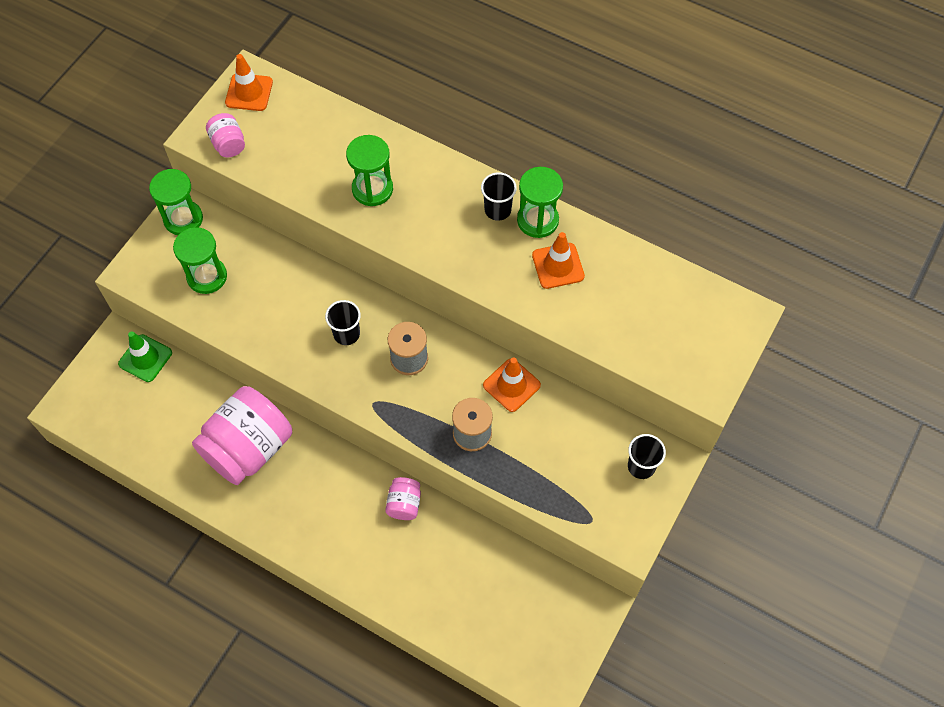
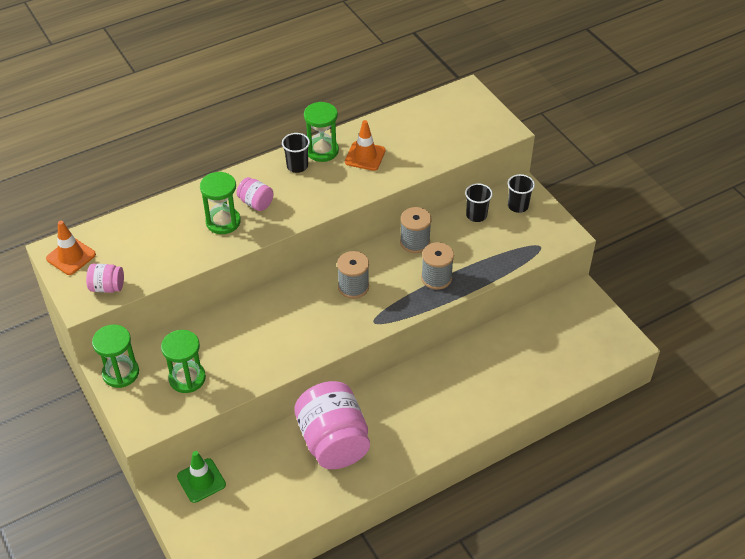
camera: 60 degrees left, 15 degrees down
black cup [325,300,361,345] -> black cup moved to [465,183,493,222]
pink jar [385,477,421,520] -> pink jar moved to [237,177,274,211]
orange traffic cone [483,357,541,412] -> grey spool [400,207,431,253]

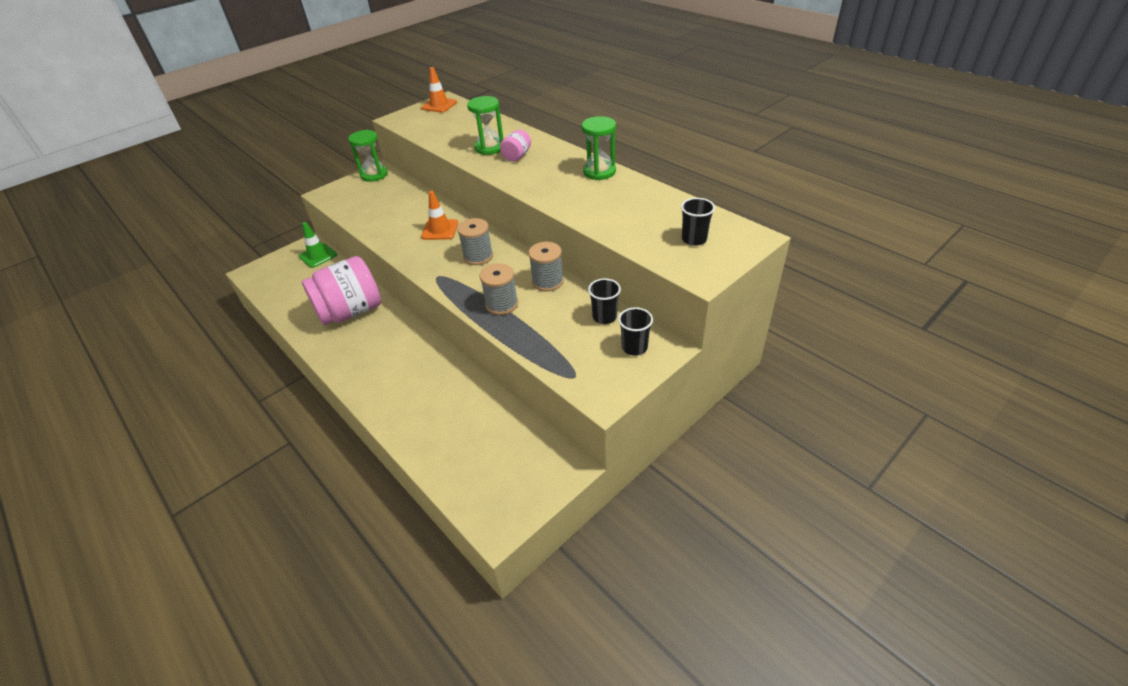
camera: 80 degrees right, 5 degrees down
pink jar [86,264,124,293] -> none
green hourglass [161,330,206,393] -> none
black cup [282,133,310,173] -> black cup moved to [681,198,715,246]
orange traffic cone [345,120,386,171] -> orange traffic cone moved to [421,191,458,240]

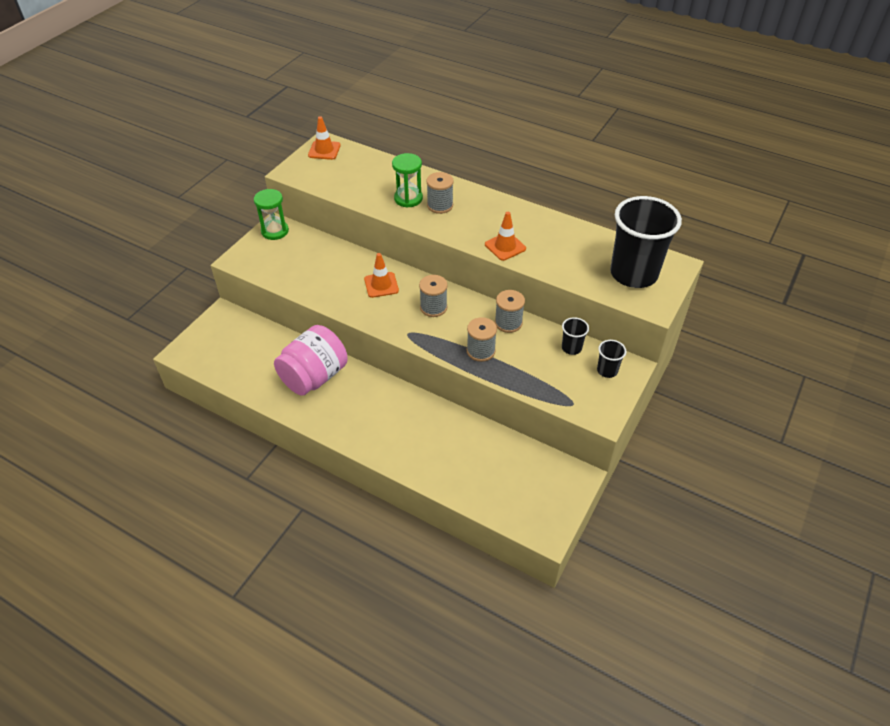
camera: 20 degrees left, 5 degrees up
green traffic cone [299,222,337,268] -> none
pink jar [500,130,531,162] -> grey spool [426,172,454,214]
green hourglass [581,116,616,180] -> none
black cup [681,198,715,246] -> black cup [610,196,682,288], size x2.34
none -> orange traffic cone [485,212,526,261]

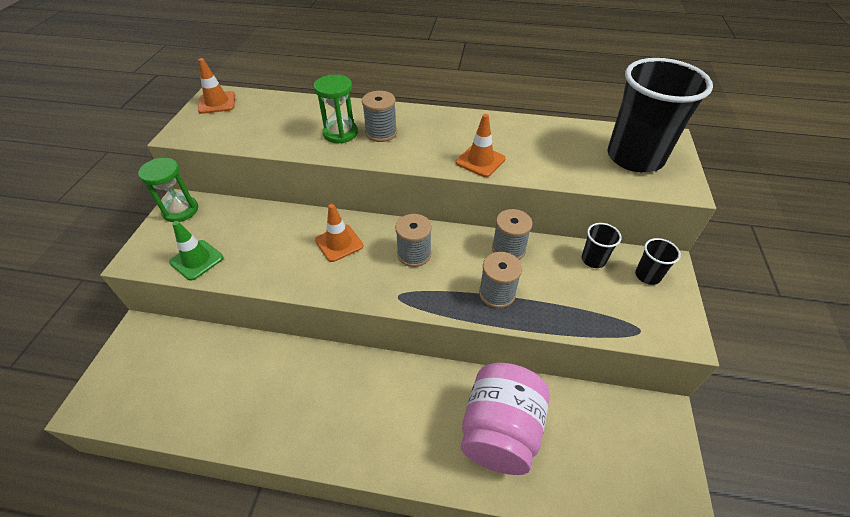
camera: 20 degrees left, 0 degrees up
pink jar [274,325,348,396] -> pink jar moved to [461,363,550,475]
none -> green traffic cone [169,221,223,281]

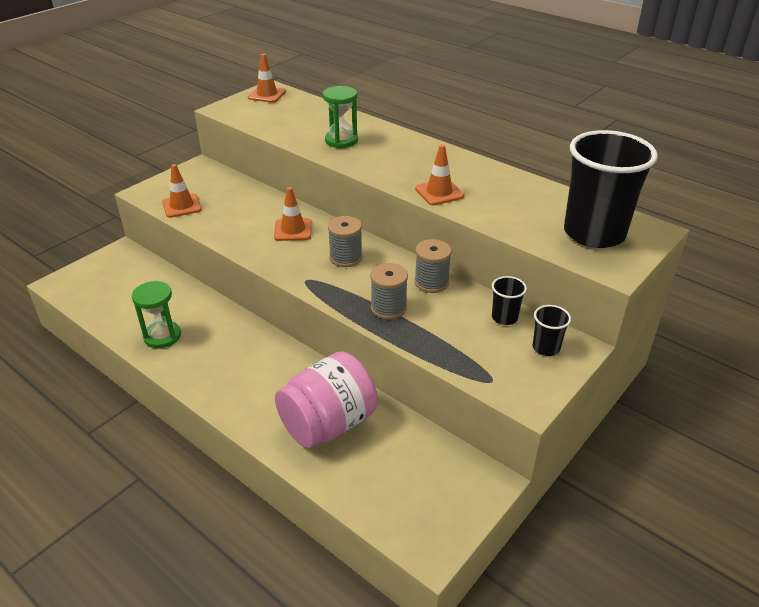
camera: 30 degrees right, 10 degrees down
green hourglass [138,158,198,222] -> green hourglass moved to [132,281,181,348]
green traffic cone [169,221,223,281] -> orange traffic cone [162,164,202,218]
grey spool [362,91,397,142] -> none

